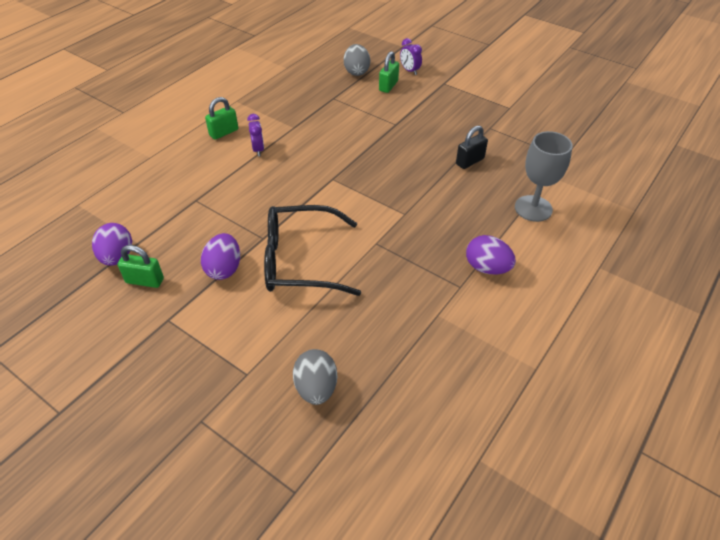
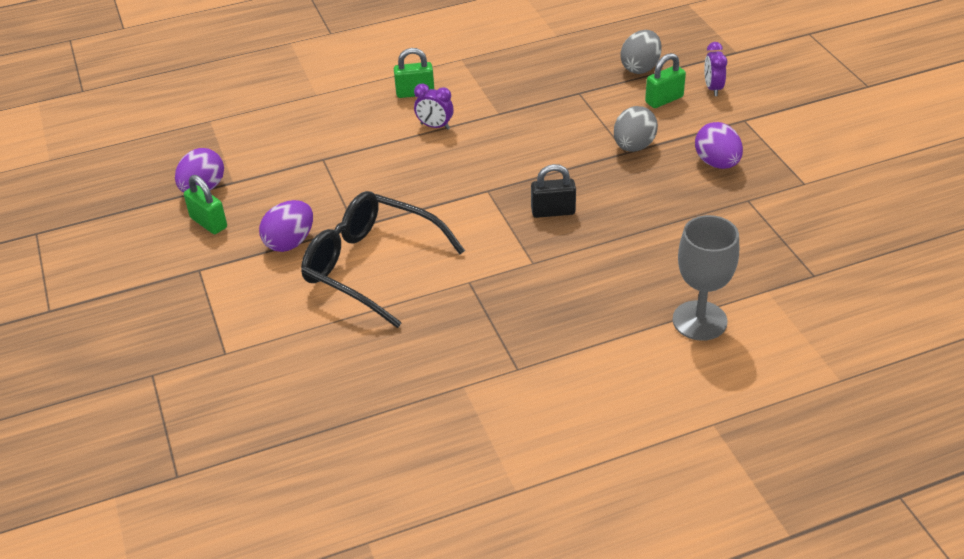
camera: 35 degrees right, 5 degrees down
purple clock [247,114,264,156] -> purple clock turned 90 degrees clockwise [414,84,454,130]
grey egg [293,349,337,405] -> grey egg moved to [614,106,658,152]
black padlock [456,125,488,169] -> black padlock moved to [531,164,576,218]
purple egg [466,235,516,274] -> purple egg moved to [695,122,743,169]

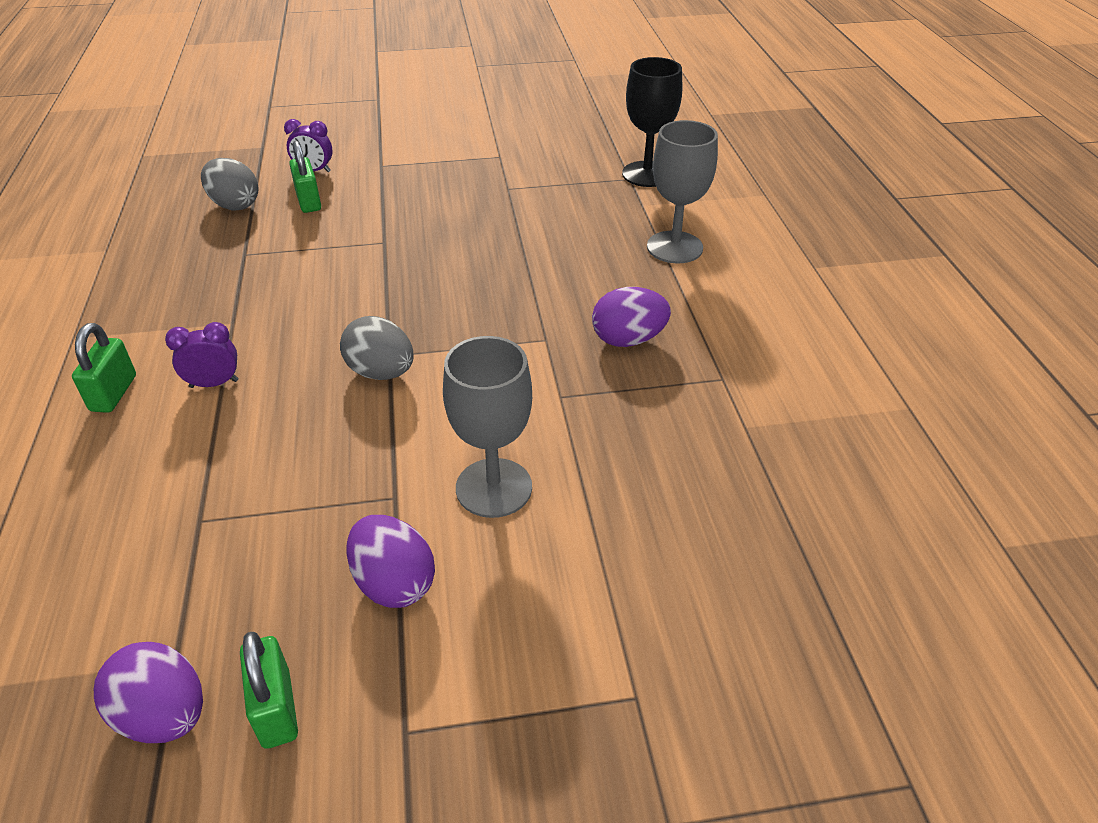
camera: 80 degrees left, 0 degrees up
green padlock [184,175,227,234] -> green padlock turned 75 degrees counterclockwise [240,632,298,749]
black glasses [301,191,465,328] -> grey goblet [443,336,532,518]
purple clock [414,84,454,130] -> purple clock turned 135 degrees counterclockwise [165,322,239,388]
black padlock [531,164,576,218] -> none
grey egg [614,106,658,152] -> grey egg moved to [340,316,413,380]
purple egg [695,122,743,169] -> purple egg moved to [592,287,671,347]
none -> black goblet [622,57,682,187]

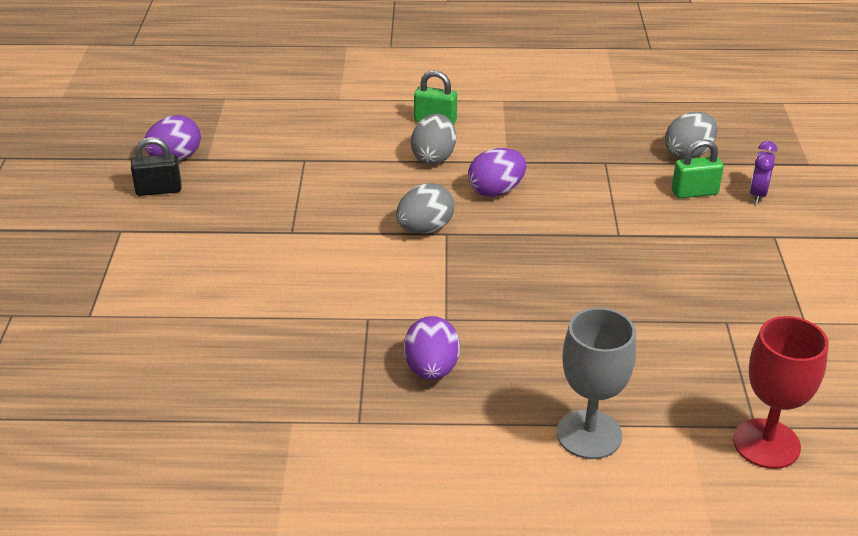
camera: 100 degrees right, 5 degrees down
purple clock [165,322,239,388] -> grey egg [411,114,456,165]
green padlock [240,632,298,749] -> black padlock [131,137,181,196]
purple egg [346,515,435,608] -> purple egg moved to [468,148,526,197]
grey goblet [443,336,532,518] -> none
black goblet [622,57,682,187] -> red goblet [733,316,829,469]

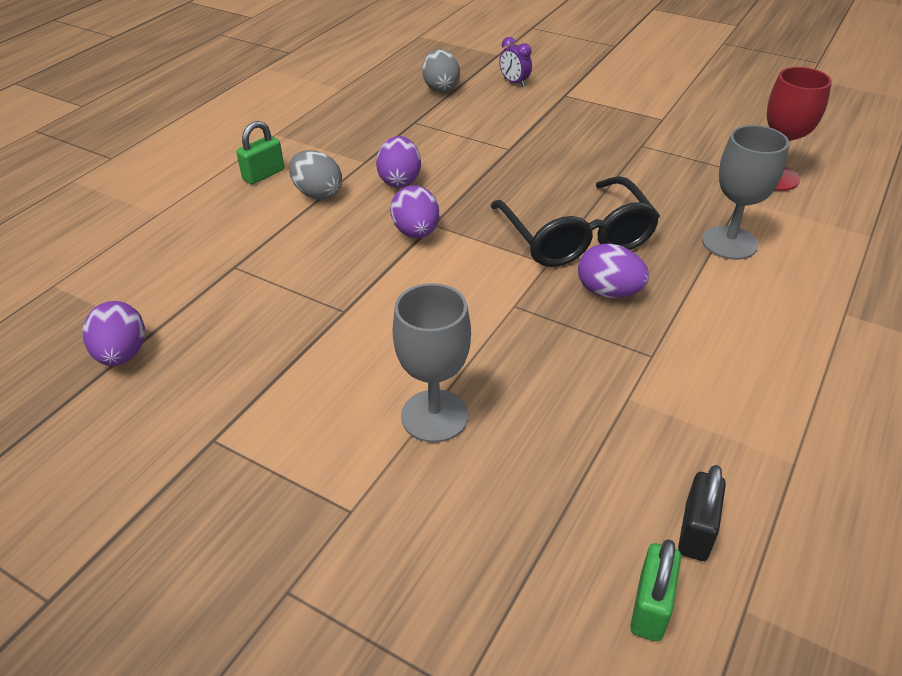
camera: 60 degrees left, 5 degrees up
black padlock [131,137,181,196] -> black padlock moved to [678,465,726,561]
grey egg [396,183,454,233] -> purple egg [390,185,439,238]
green padlock [672,139,724,198] -> green padlock moved to [630,539,681,641]
none -> grey goblet [392,283,471,443]
none -> black glasses [490,176,660,267]

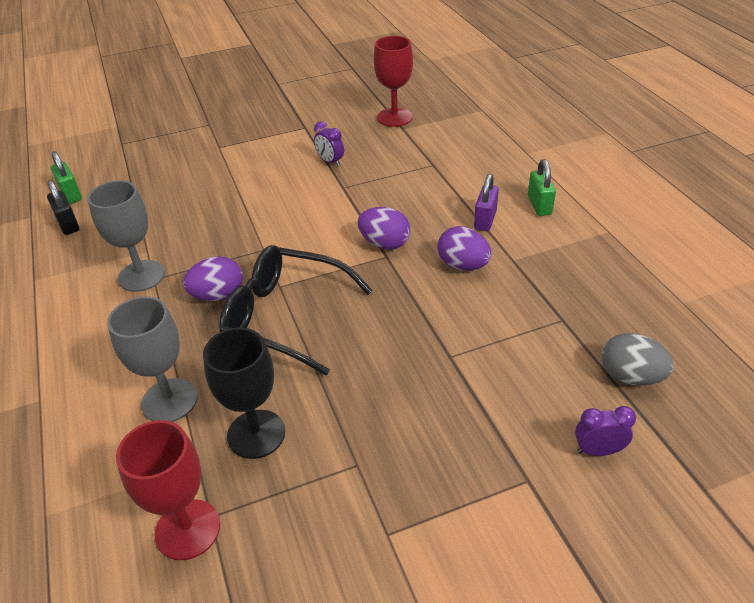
camera: 130 degrees right, 0 degrees up
purple egg [82,301,145,366] -> red goblet [374,36,413,127]
grey egg [289,150,342,200] -> purple padlock [474,174,499,231]
grey goblet [392,283,471,443] -> grey goblet moved to [88,180,165,292]
none -> black goblet [203,328,285,459]
none -> purple clock [314,121,344,166]

